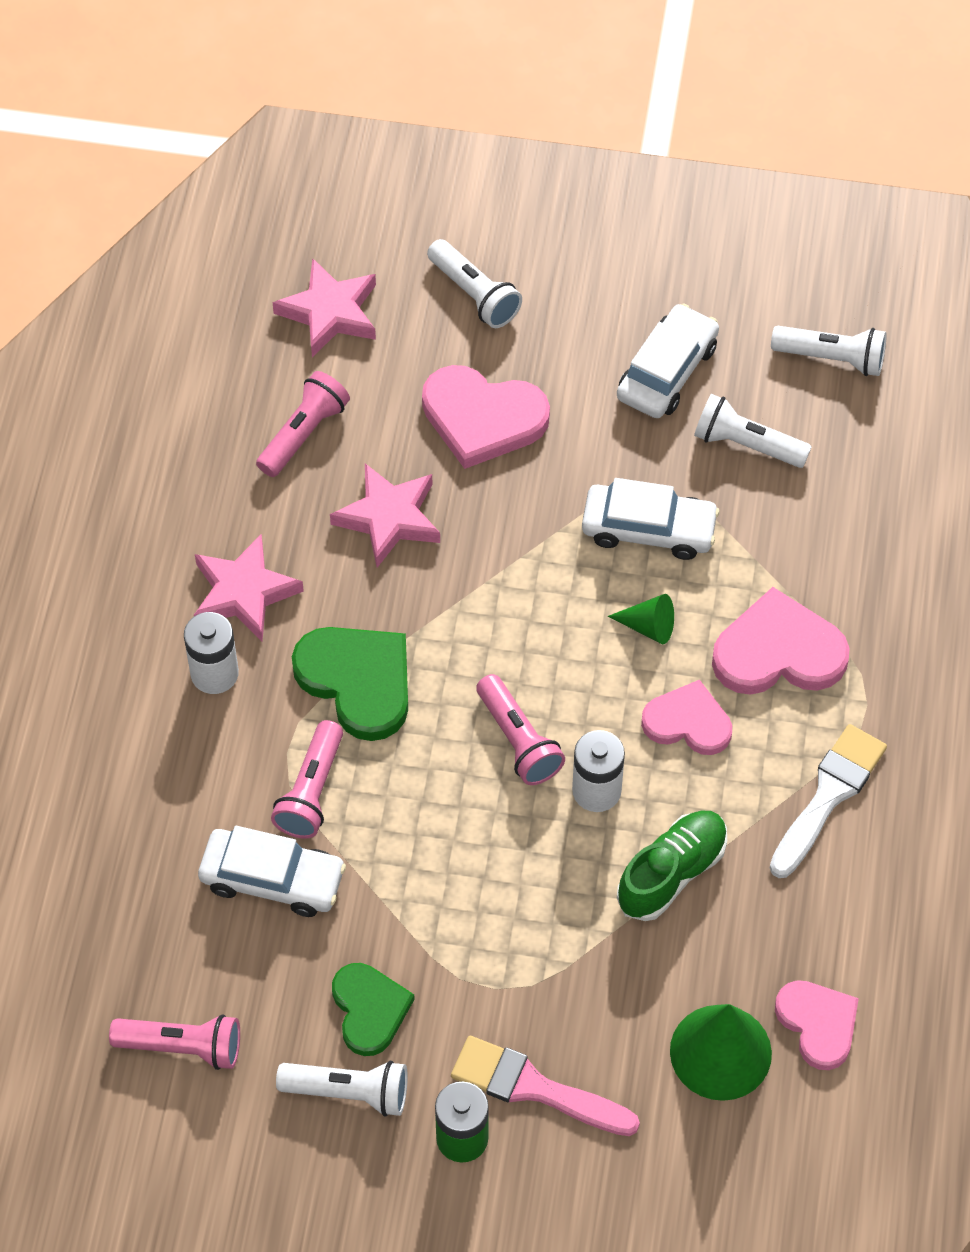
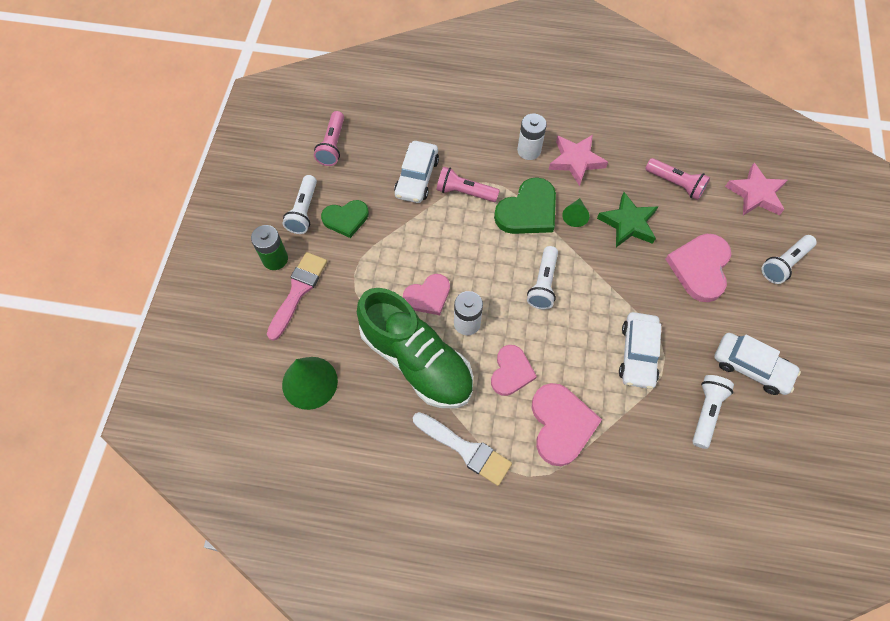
camera: 90 degrees right, 5 degrees up
pink star [330,463,440,568] -> green star [597,192,658,247]
pink flashlight [476,674,565,785] -> none
green cone [608,594,674,644] -> green cone moved to [562,198,590,227]
green shoe [617,810,727,921] -> green shoe [357,288,473,408], size x1.76
white flashlight [771,326,887,376] -> white flashlight moved to [527,246,558,309]
pink heart [775,980,859,1070] -> pink heart moved to [403,274,450,315]

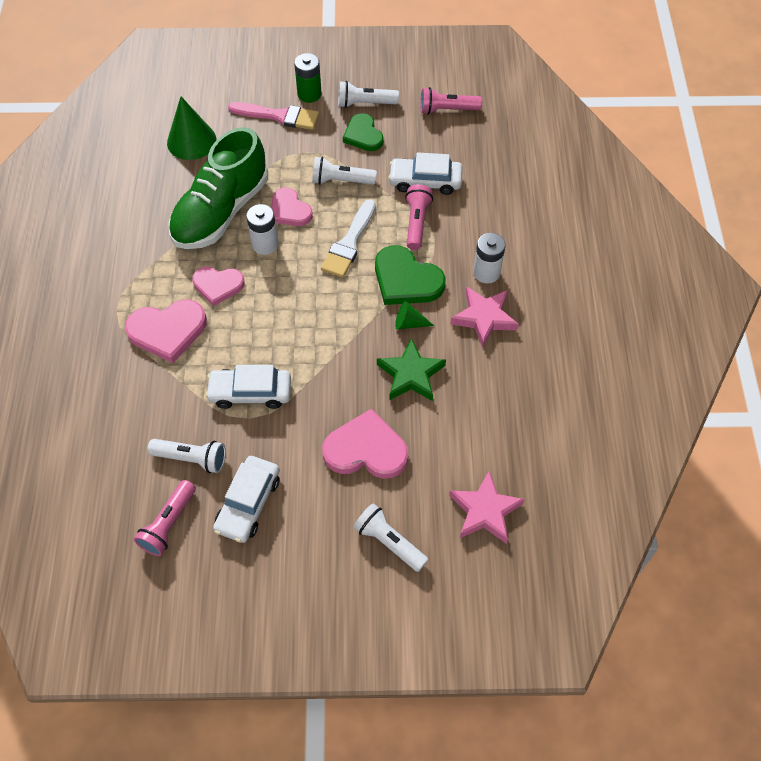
camera: 80 degrees right, 5 degrees down
white brush [413,412,512,486] -> white brush moved to [321,199,376,278]
white flashlight [527,246,558,309] -> white flashlight moved to [312,157,377,185]
pink flashlight [645,158,710,200] -> pink flashlight moved to [134,480,196,556]

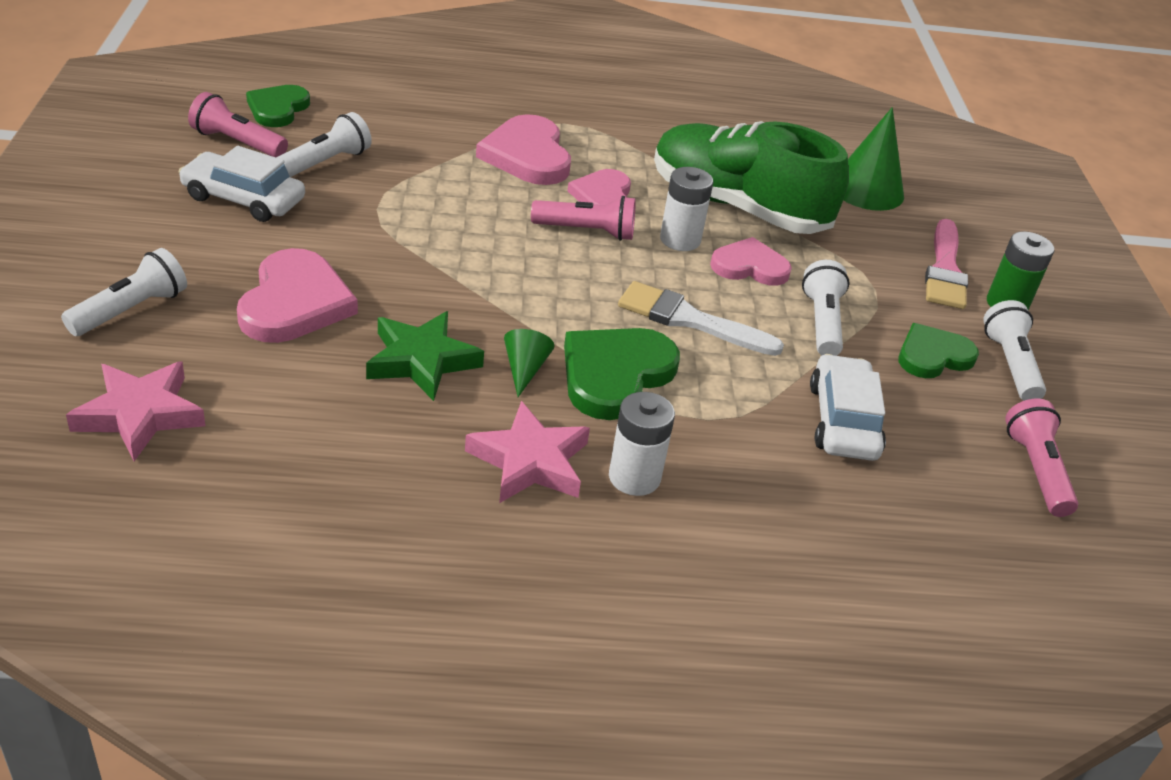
camera: 85 degrees right, 20 degrees down
white flashlight [147,439,226,473] -> white flashlight turned 150 degrees counterclockwise [276,112,372,177]
white car [206,365,291,409] -> none
pink heart [271,187,313,226] -> pink heart turned 45 degrees clockwise [710,237,792,286]
pink flashlight [405,184,433,250] -> pink flashlight moved to [531,196,636,241]
none -> green heart [246,85,310,127]

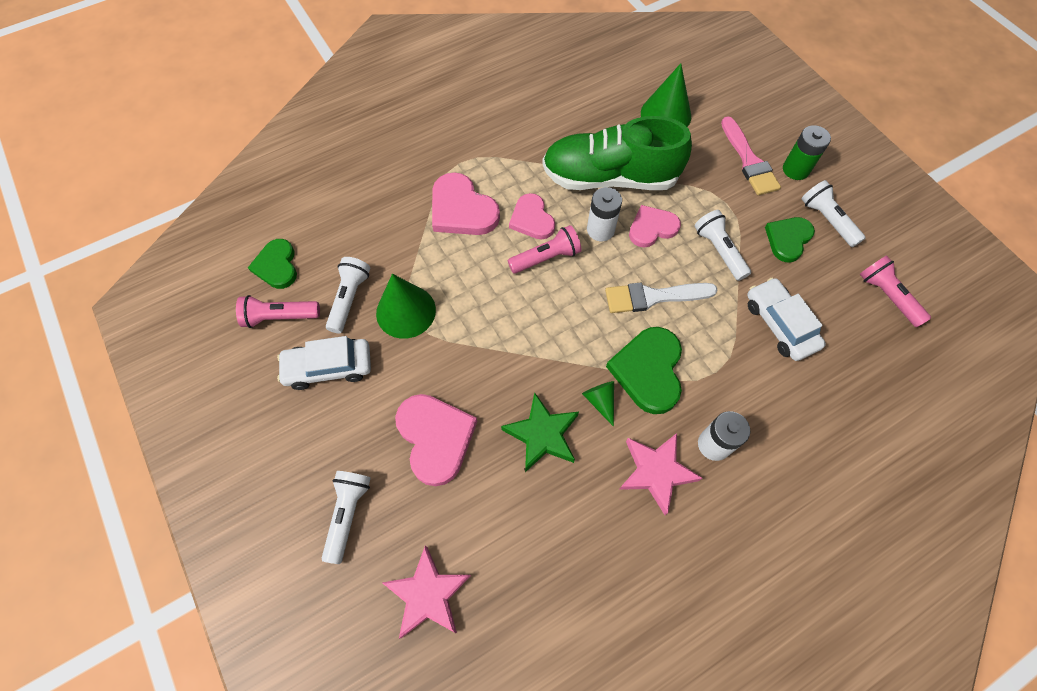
camera: 25 degrees left, 25 degrees up
none -> green cone [376,274,436,339]

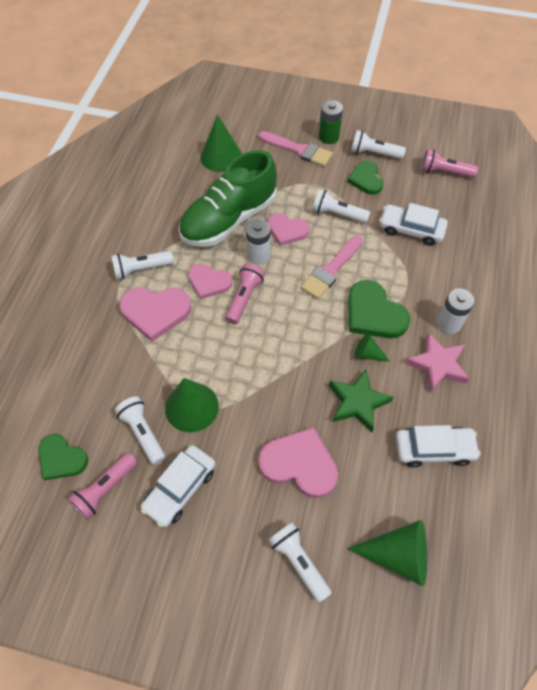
camera: 45 degrees left, 5 degrees down
pink star [382,545,471,638] -> green cone [347,520,427,586]
white brush [605,282,718,313] -> pink brush [301,235,363,299]
pink heart [629,205,681,247] -> pink heart turned 90 degrees counterclockwise [267,213,310,246]
none -> white flashlight [111,251,174,280]
none -> white car [396,425,481,467]

